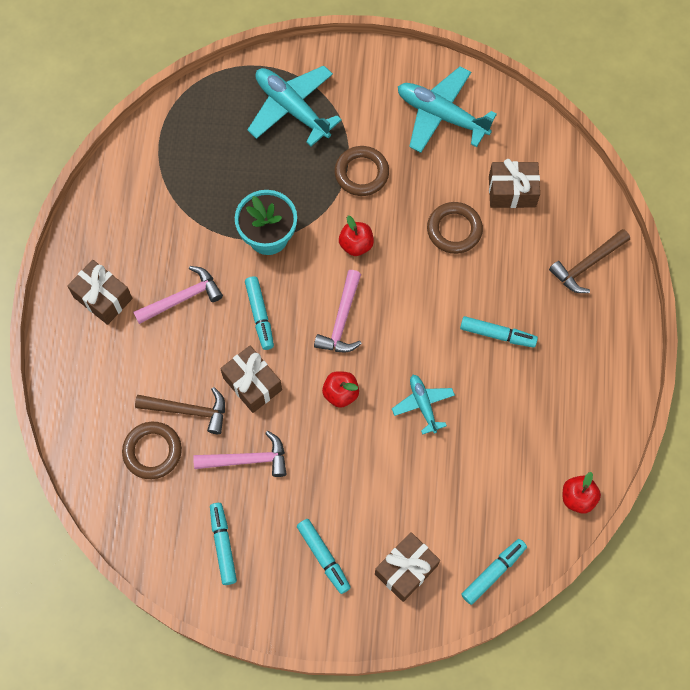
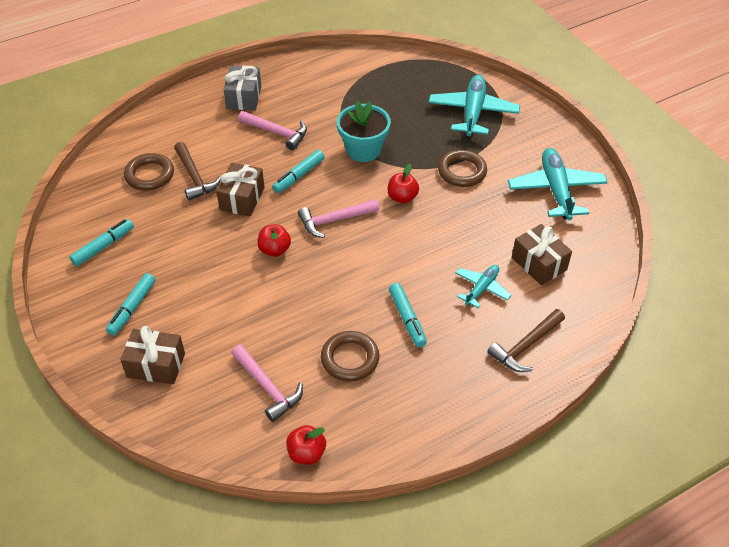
camera: 55 degrees right, 20 degrees down
brown gift [67,260,132,325] -> grey gift [224,66,261,110]
pink hammer [193,431,286,477] -> pink hammer moved to [231,345,303,422]
turquoise plane [392,375,455,435] -> turquoise plane moved to [455,265,512,308]
brown ring [427,202,483,254] -> brown ring moved to [321,331,379,382]
turquoise marker [461,539,527,605] -> none
brown hammer [549,229,630,293] -> brown hammer turned 60 degrees counterclockwise [487,309,565,372]

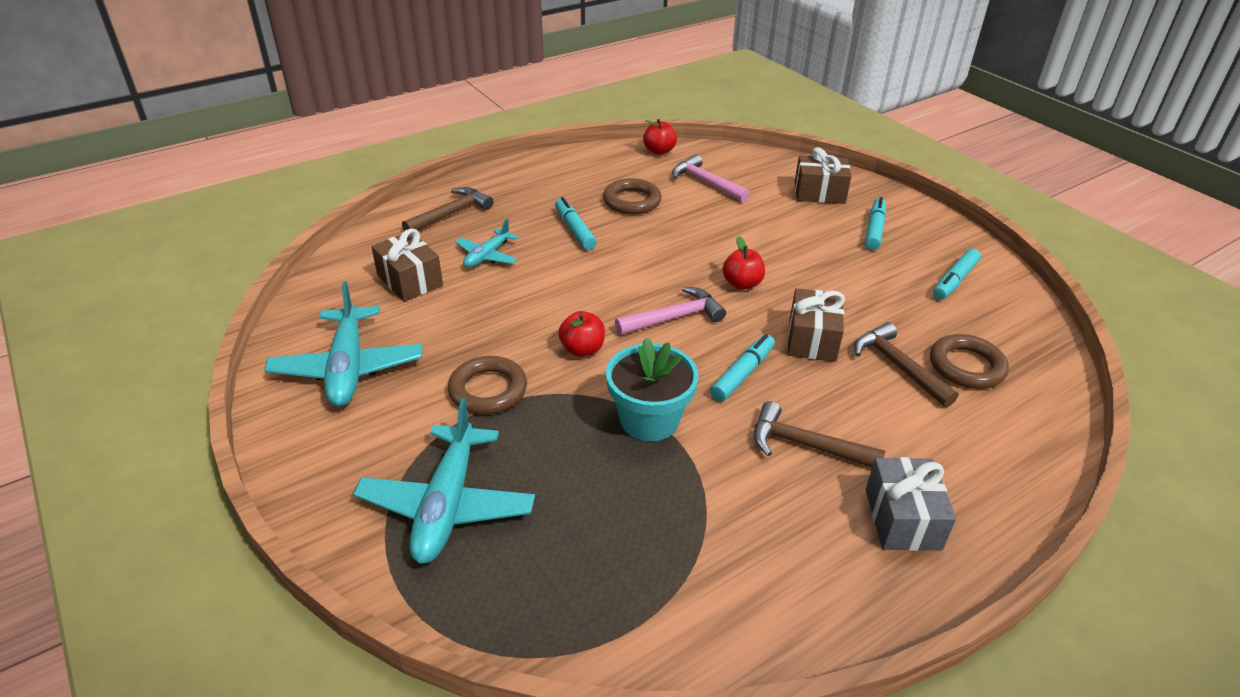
camera: 175 degrees right, 10 degrees down
pink hammer [238,111,307,150] -> brown hammer [754,401,885,468]

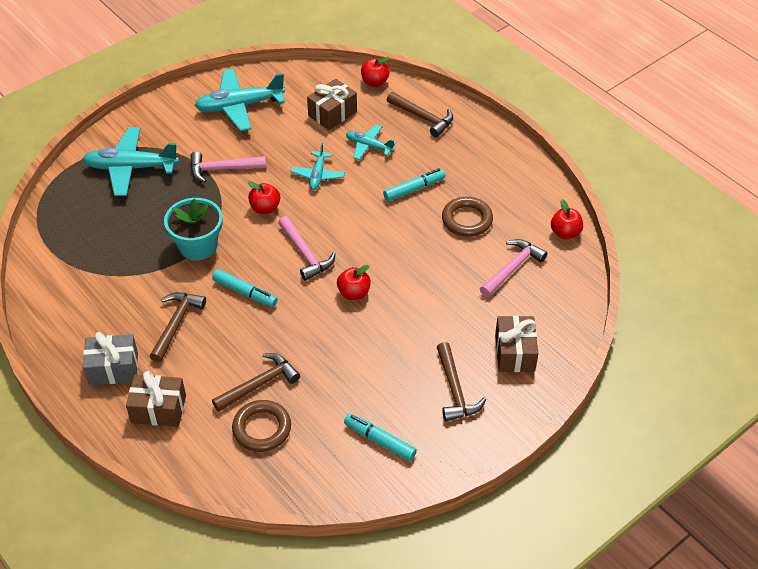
camera: 85 degrees right, 10 degrees up
brown ring [448,356,527,414] -> pink hammer [190,152,266,183]
brown gift [788,288,845,362] -> brown gift moved to [126,371,186,427]
turquoise marker [865,197,886,250] -> brown hammer [437,342,486,421]
none -> turquoise plane [290,142,345,190]
none -> red apple [361,57,390,87]

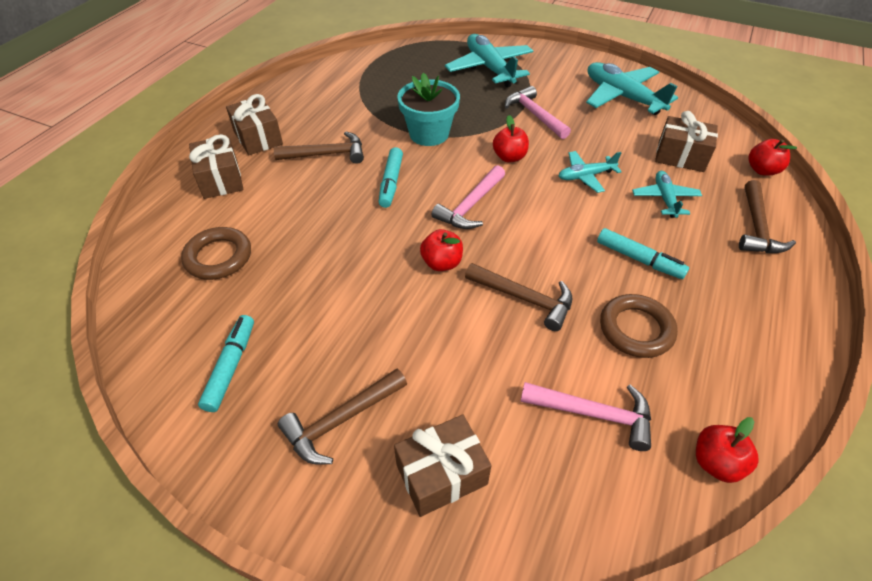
camera: 65 degrees right, 0 degrees up
grey gift [83,332,138,385] -> brown gift [226,94,283,155]
brown hammer [212,353,300,412] -> brown hammer moved to [465,263,572,331]

